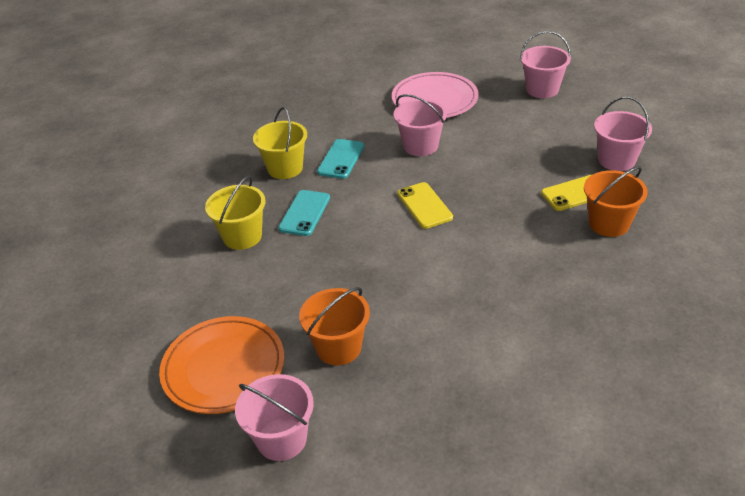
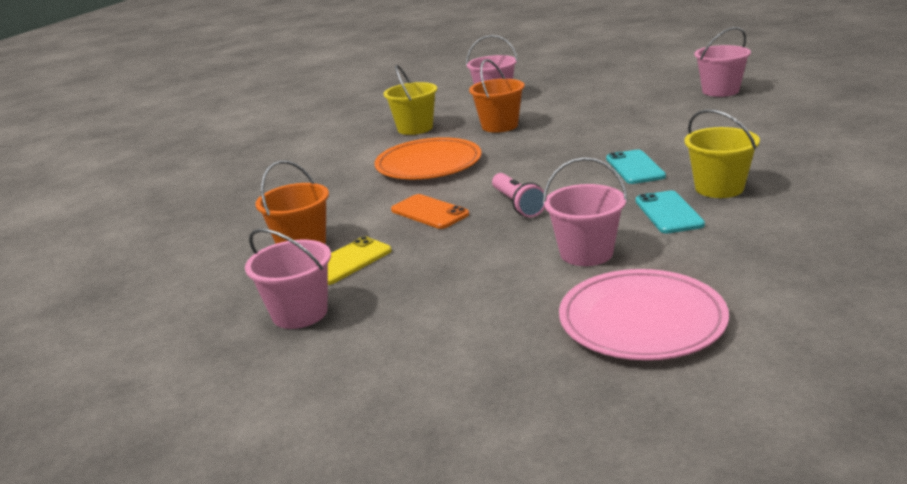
camera: 155 degrees right, 15 degrees down
orange plate [159,316,284,414] -> orange plate moved to [375,137,482,179]
yellow bucket [205,176,265,250] -> yellow bucket moved to [383,65,437,135]
yellow phone [397,182,453,229] -> pink flashlight [492,173,545,217]
pink bucket [520,31,571,98] -> pink bucket moved to [694,27,751,97]
none -> orange phone [391,194,469,229]

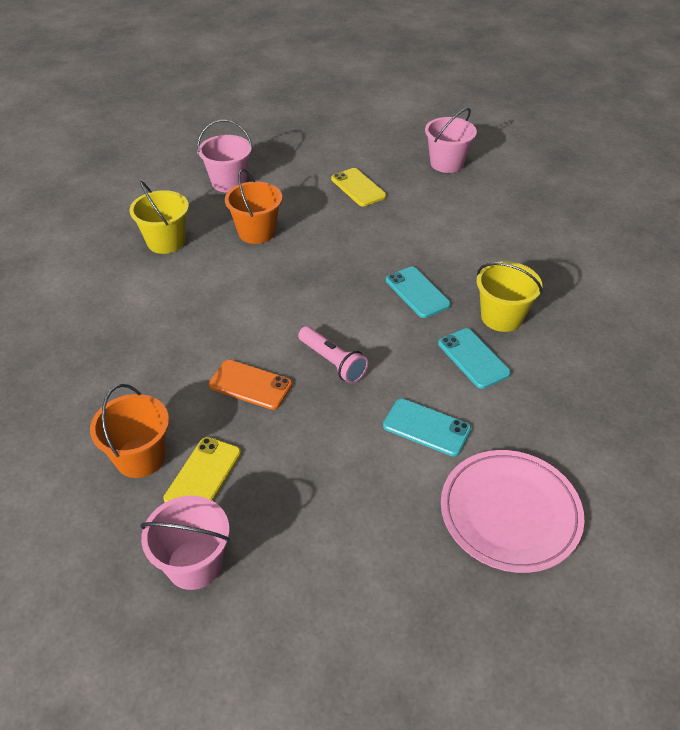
camera: 25 degrees left, 20 degrees up
orange plate [375,137,482,179] -> none
pink bucket [543,157,628,266] -> turquoise phone [383,399,471,457]
none -> yellow phone [331,168,386,206]

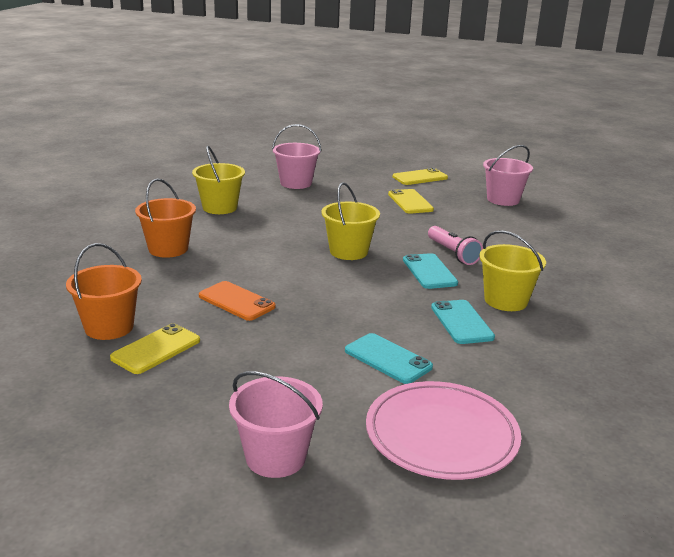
camera: 15 degrees right, 20 degrees down
pink bucket [140,496,230,590] -> pink bucket moved to [229,371,323,478]
orange bucket [225,169,282,244] -> orange bucket moved to [135,178,196,258]
pink flashlight [298,326,368,383] -> pink flashlight moved to [428,226,483,265]
none -> yellow bucket [322,182,380,260]
none -> yellow phone [393,168,448,185]

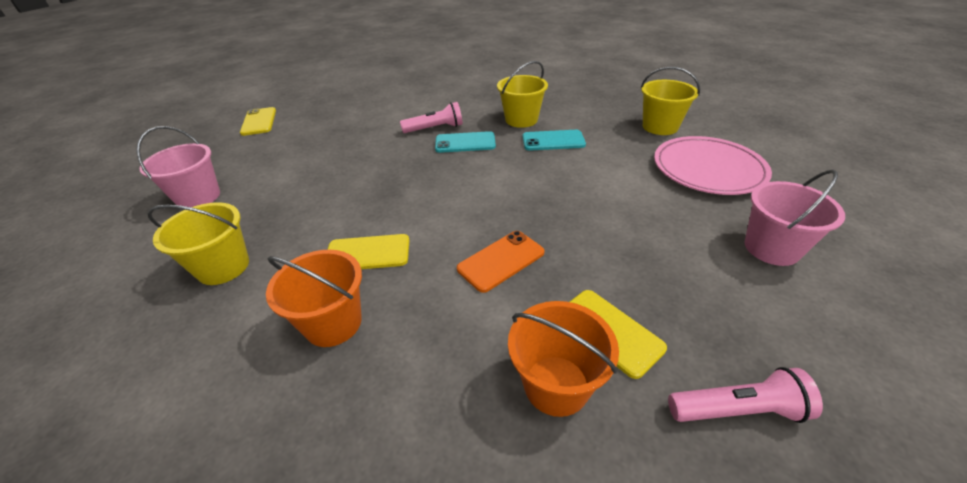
camera: 75 degrees left, 15 degrees up
yellow bucket [322,182,380,260] -> yellow bucket moved to [641,67,700,135]
turquoise phone [345,333,433,384] -> none
yellow phone [388,189,434,214] -> yellow phone moved to [327,234,410,269]
pink bucket [483,145,533,206] -> none
none -> pink flashlight [668,367,823,423]

